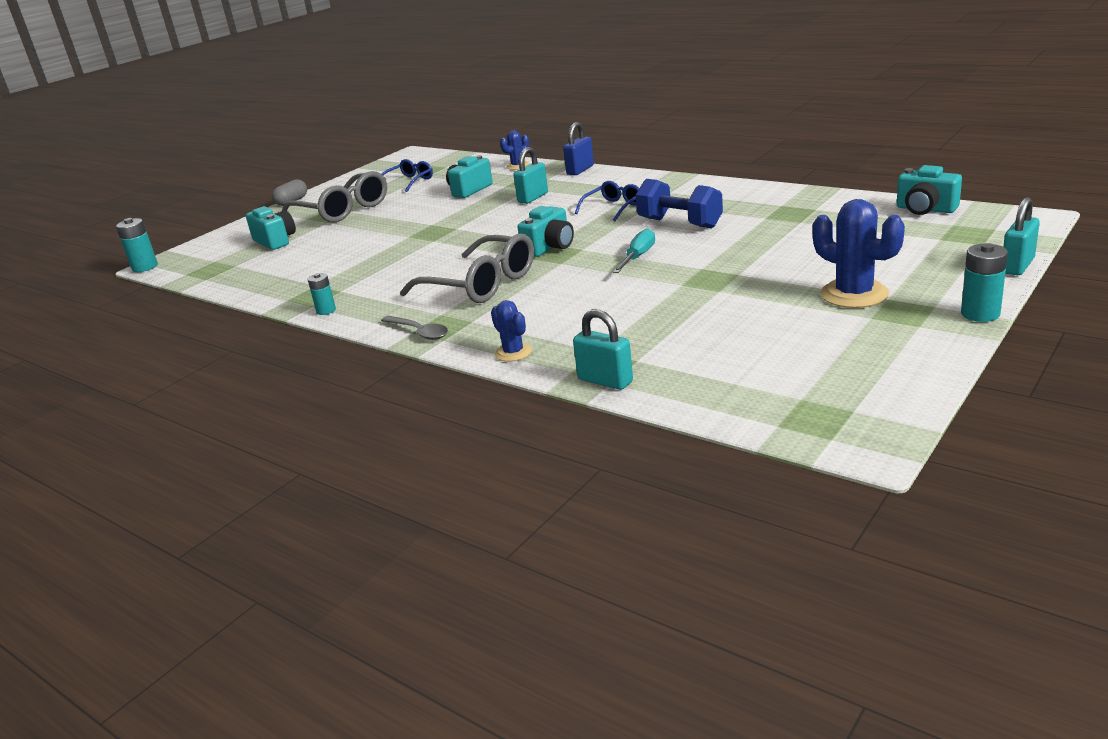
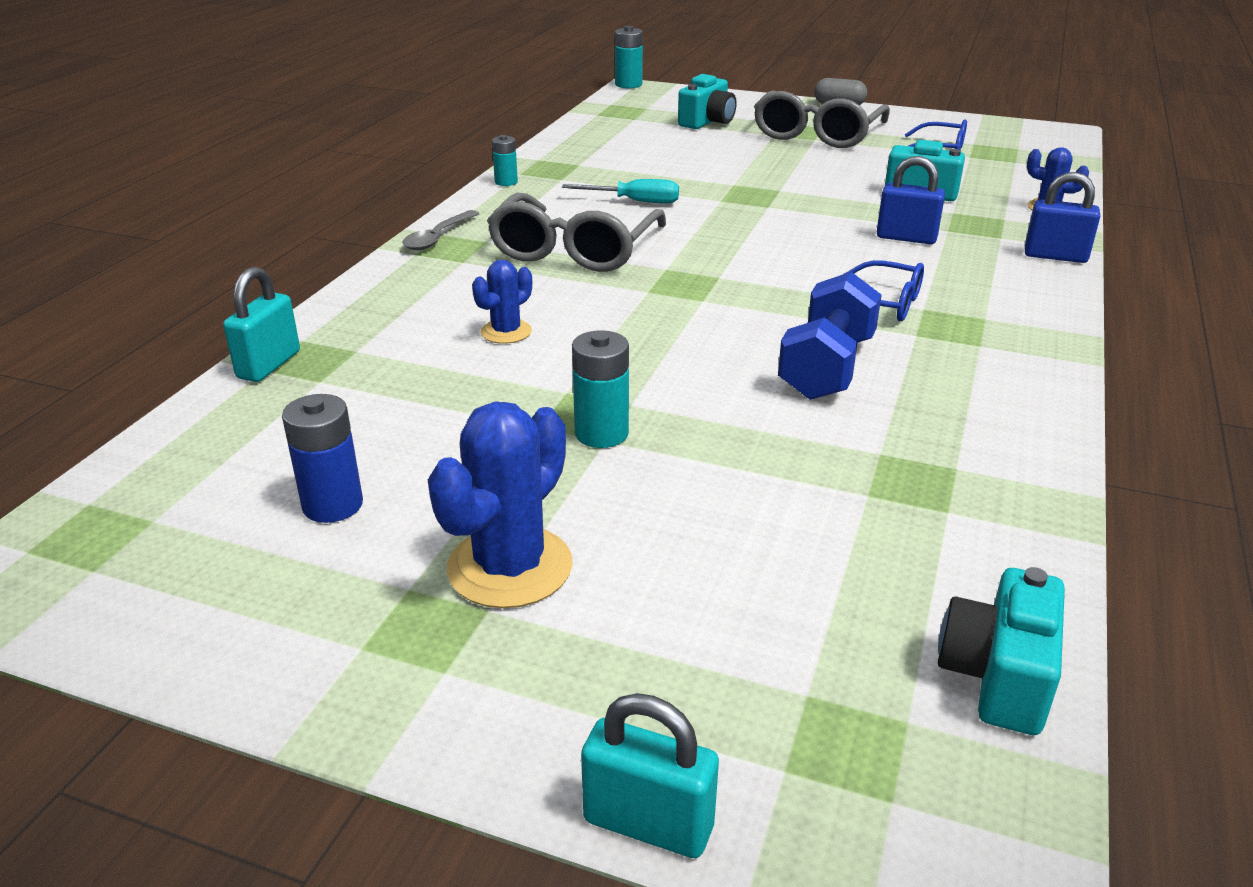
camera: 70 degrees right, 5 degrees up
blue cactus [491,300,532,362] -> blue cactus moved to [472,260,532,344]
turquoise padlock [514,147,548,204] -> blue padlock [877,156,945,244]
turquoise camera [518,206,574,257] -> none
turquoise screwdriver [613,229,655,273] -> turquoise screwdriver moved to [562,179,679,203]
turquoise battery [961,243,1008,322] -> turquoise battery moved to [572,330,629,448]
none -> blue battery [282,394,363,523]

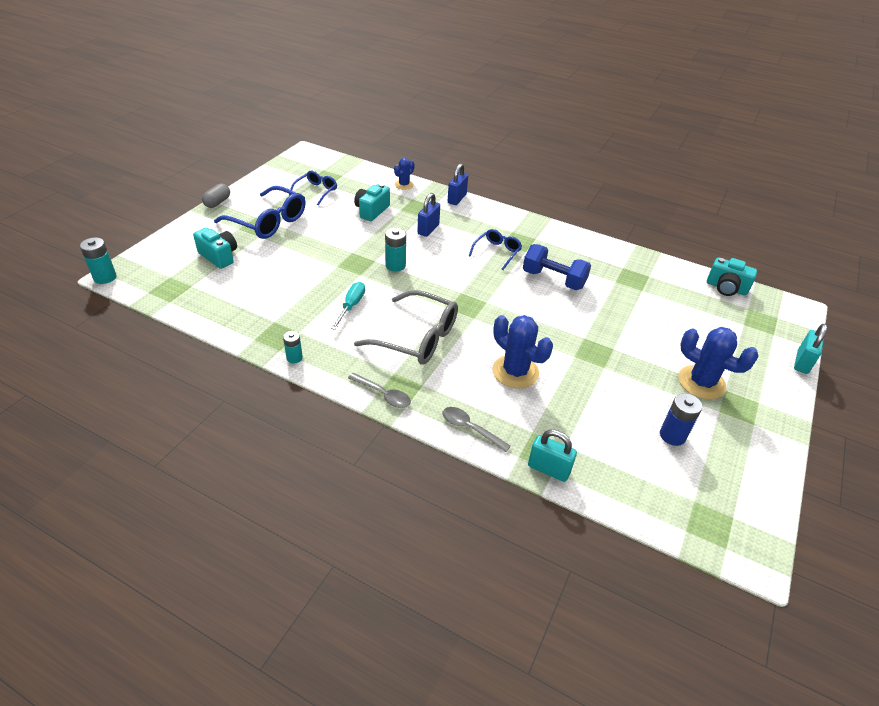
camera: 85 degrees left, 10 degrees up
blue cactus [472,260,532,344] -> blue cactus [492,315,553,388], size x1.77
turquoise battery [572,330,629,448] -> turquoise battery moved to [385,228,406,272]
grey glasses [754,90,890,148] -> blue glasses [214,186,305,239]
none -> grey spoon [443,407,511,452]

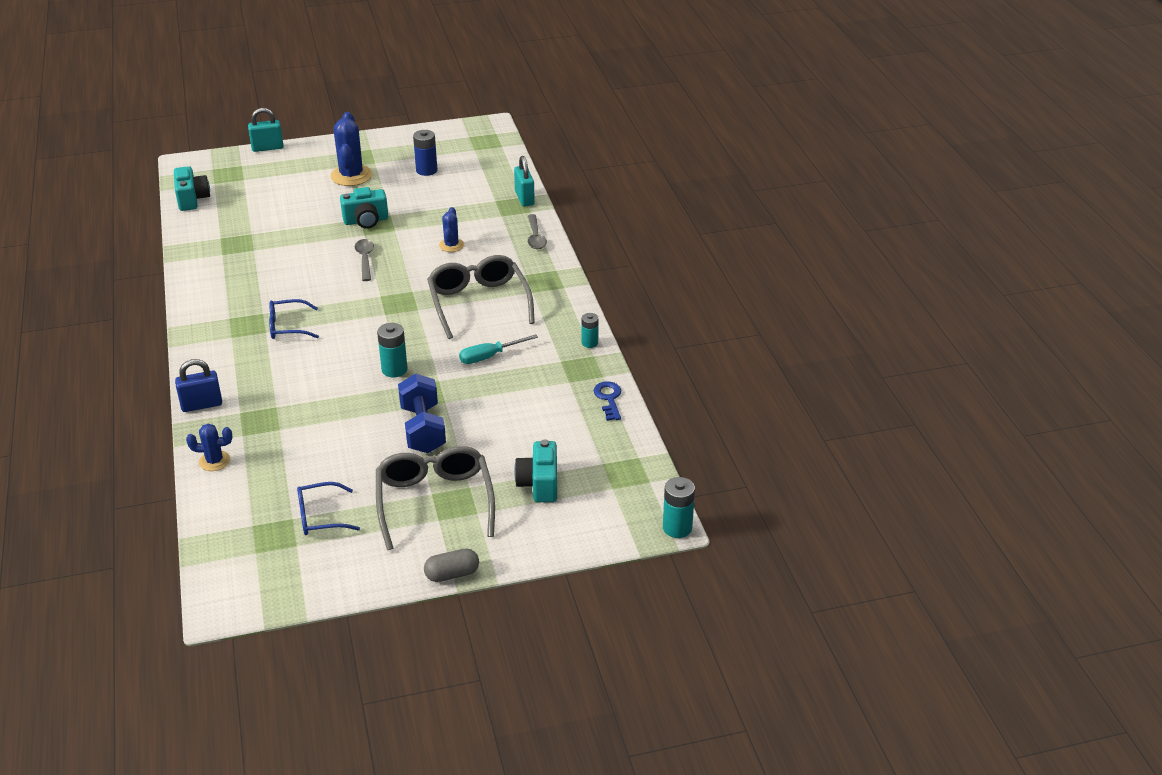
camera: 130 degrees left, 5 degrees down
blue glasses [214,186,305,239] -> grey glasses [376,446,495,550]
grey spoon [348,373,411,408] -> grey spoon moved to [355,239,374,281]
turquoise camera [354,183,390,221] -> turquoise camera moved to [340,187,388,229]
blue padlock [417,193,440,237] -> none
blue cactus [492,315,553,388] -> blue cactus [439,207,464,252], size x0.57
blue dumbbell [523,244,591,290] -> blue dumbbell moved to [398,374,446,453]
none -> blue key [594,381,621,421]

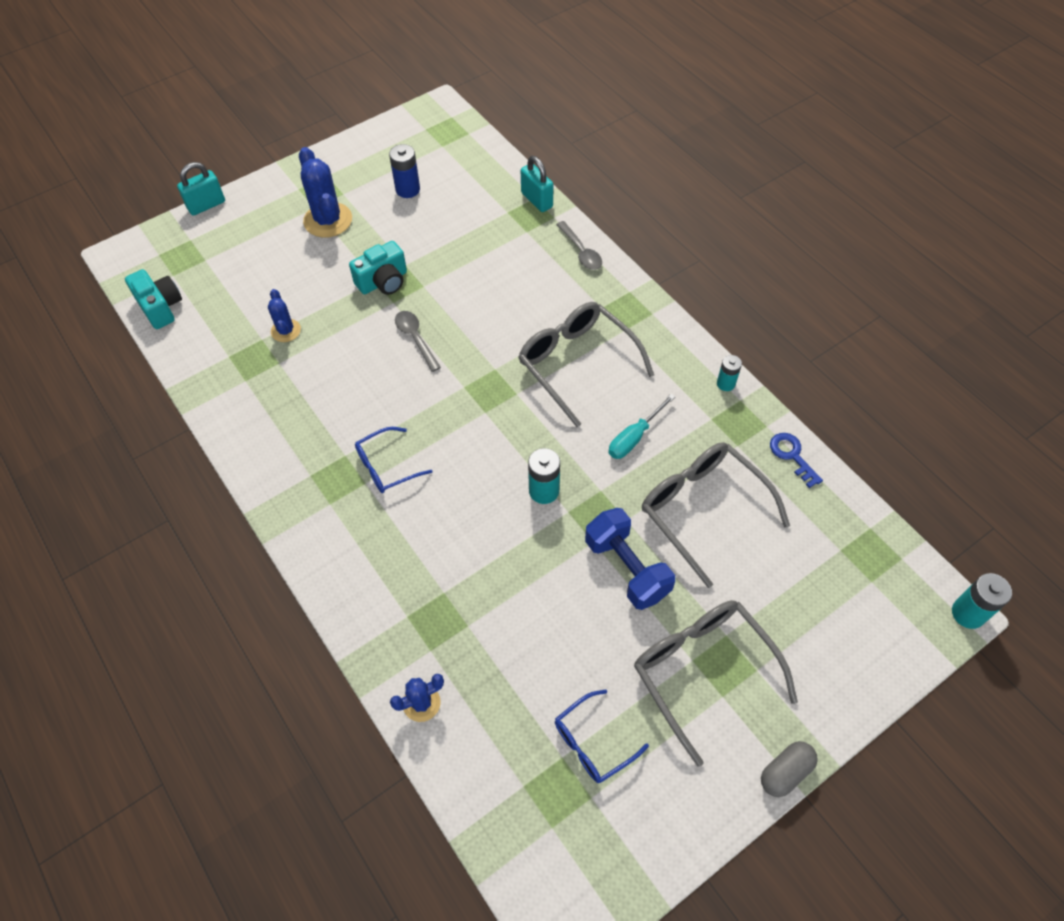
camera: 20 degrees left, 20 degrees up
blue padlock [175,359,222,412] -> none
blue cactus [439,207,464,252] -> blue cactus moved to [268,289,301,342]
turquoise camera [514,439,557,502] -> none
none -> grey glasses [642,442,790,588]

